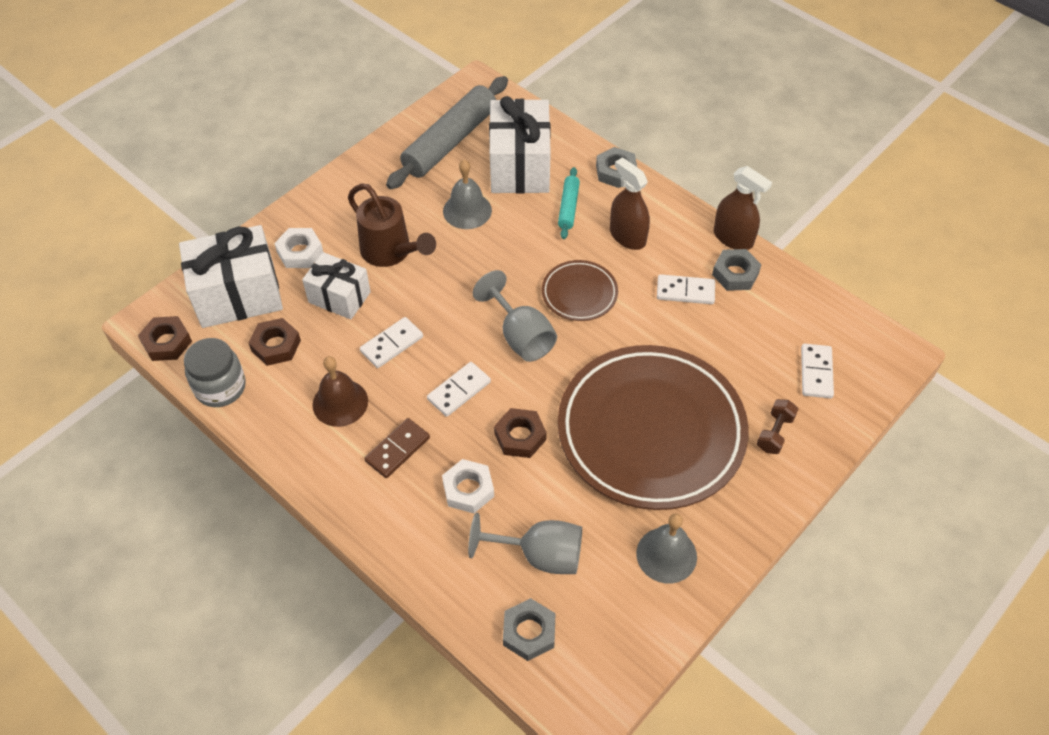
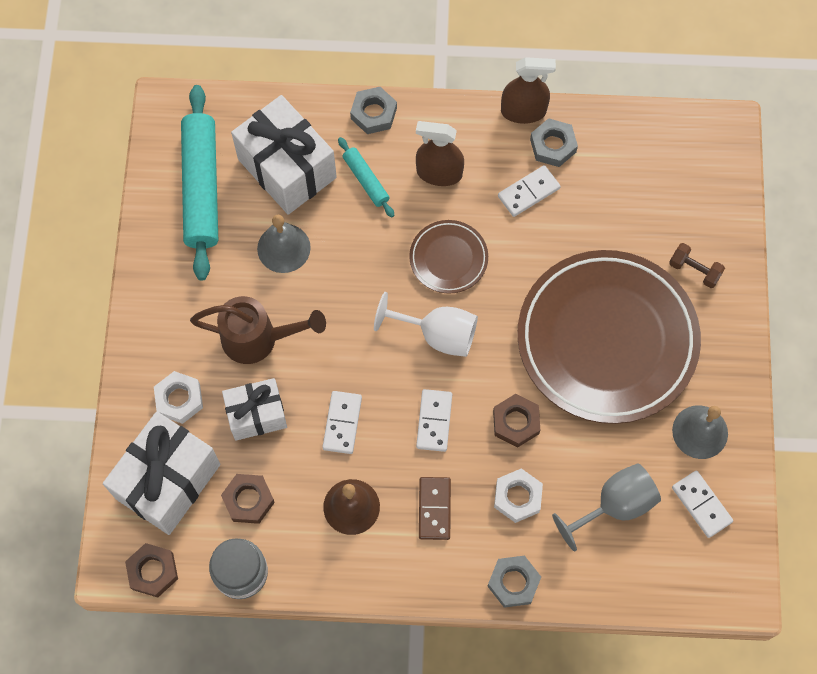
camera: 40 degrees left, 15 degrees up
grey rolling pin [386,76,508,189] -> turquoise rolling pin [181,85,218,281]
grey goblet [473,270,557,362] -> white goblet [374,292,478,357]
grey nut [503,598,555,661] -> grey nut moved to [488,556,541,608]
brown dumbbell [757,399,798,454] -> brown dumbbell turned 45 degrees counterclockwise [669,243,725,288]
white domino [801,344,834,398] -> white domino moved to [672,471,733,538]

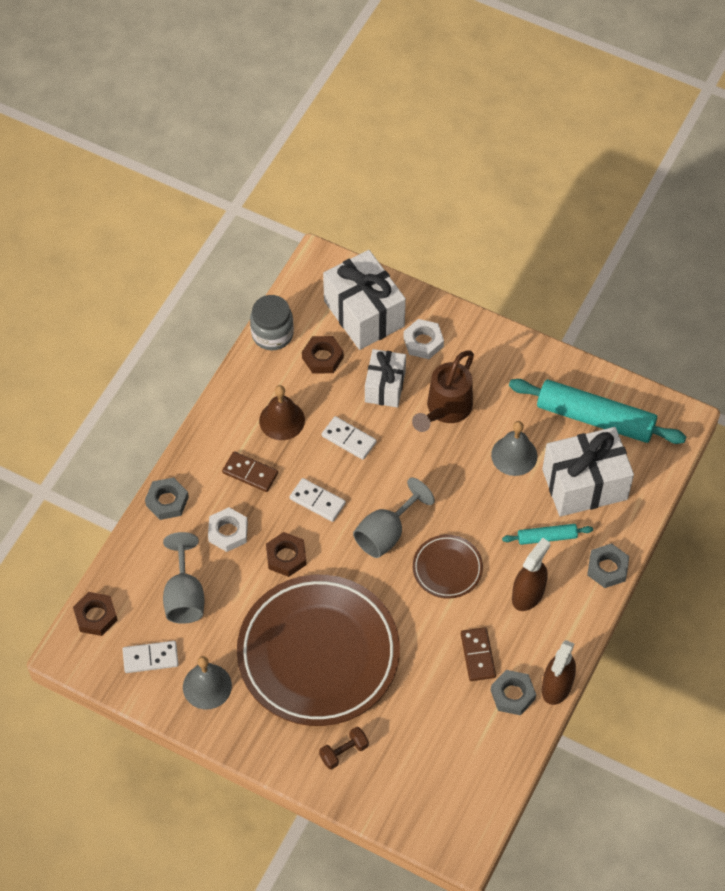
camera: 115 degrees right, 10 degrees down
brown nut [125,543,178,597] -> brown nut moved to [73,592,118,636]
white goblet [374,292,478,357] -> grey goblet [353,478,435,558]
white domino [498,165,561,217] -> brown domino [461,627,496,681]

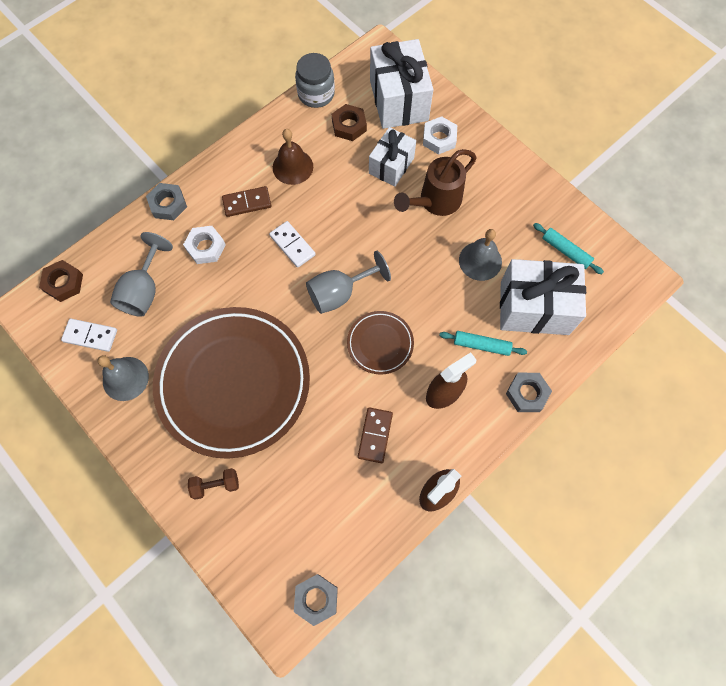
camera: 20 degrees right, 10 degrees up
brown domino [222,451,278,492] -> brown domino turned 60 degrees counterclockwise [222,186,271,217]
brown nut [266,532,307,577] -> none
white domino [322,416,377,460] -> none
grey nut [490,670,536,715] -> grey nut moved to [294,574,338,626]
turquoise rolling pin [509,379,686,444] -> turquoise rolling pin [533,223,604,274], size x0.48

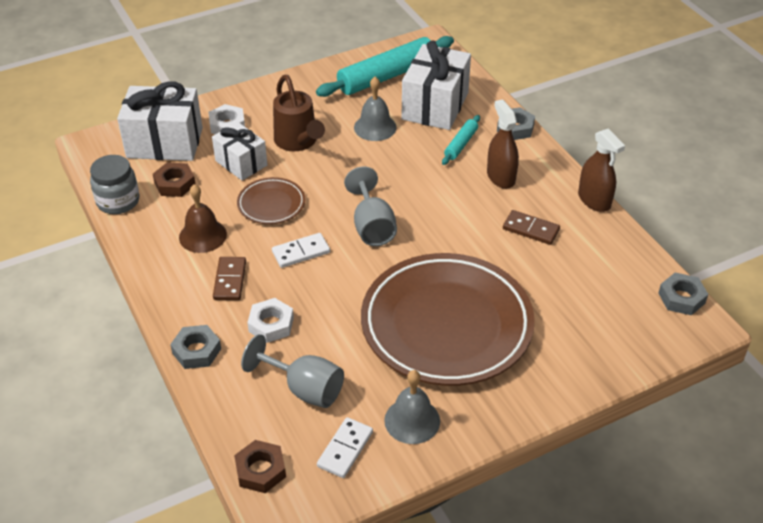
camera: 75 degrees left, 25 degrees down
brown dumbbell [188,468,239,500] -> none
brown plate [347,311,414,375] -> brown plate moved to [237,177,305,224]
turquoise rolling pin [533,223,604,274] -> turquoise rolling pin [316,36,454,97], size x2.07

